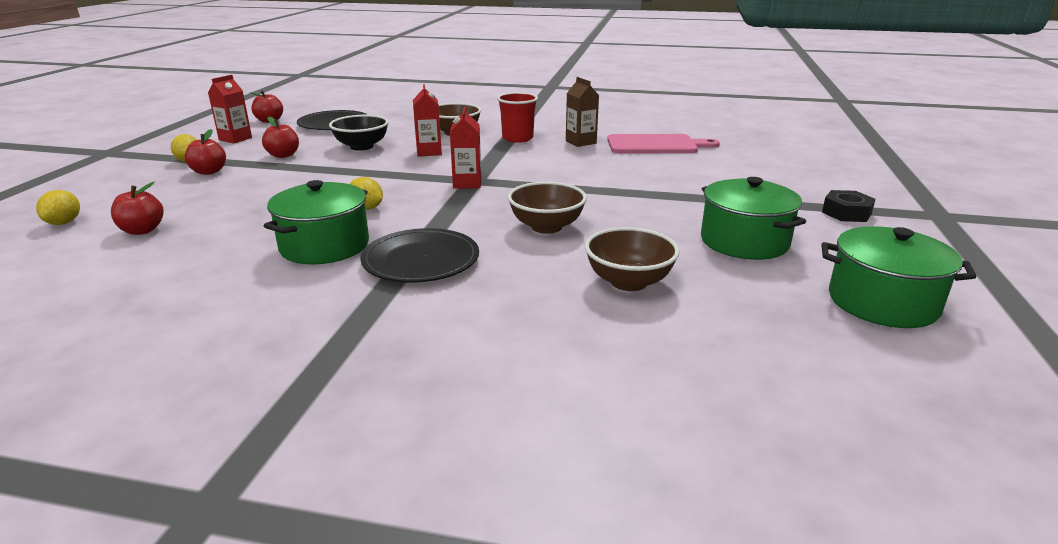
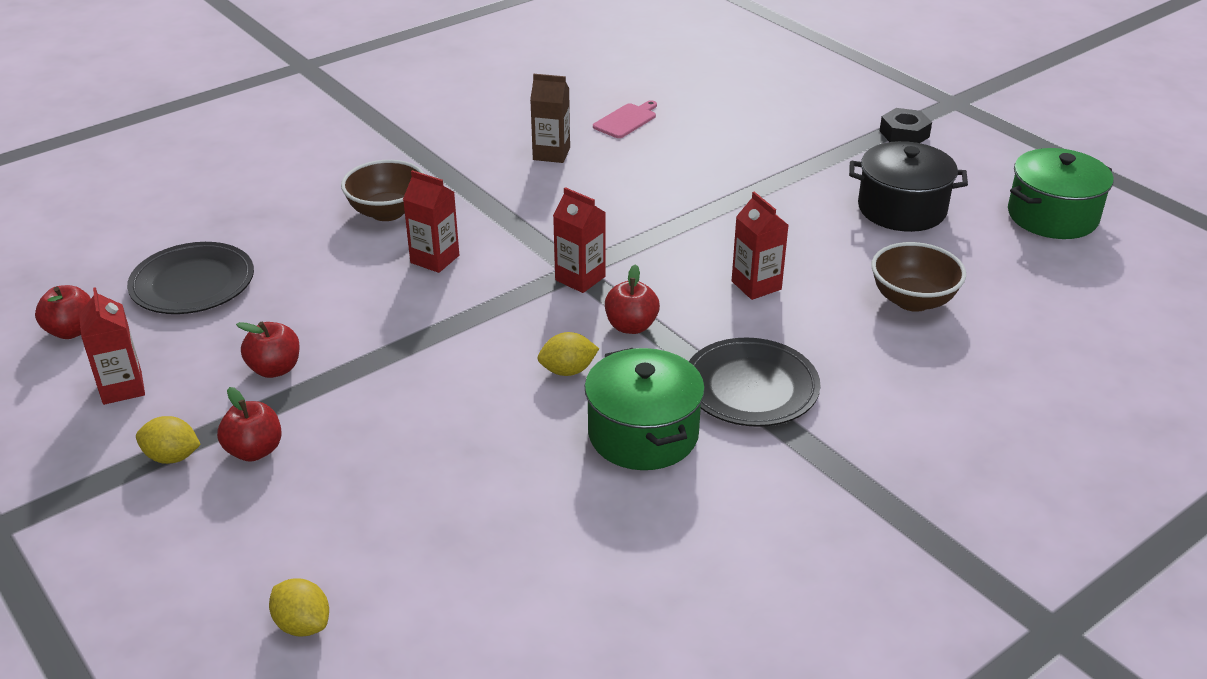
camera: 50 degrees left, 10 degrees up
red apple [111,181,164,235] -> red apple moved to [605,264,660,334]
black bowl [329,115,389,151] -> none
red cup [497,92,538,143] -> none
brown bowl [508,182,587,234] -> red carton [732,192,788,300]
pink cutting board [607,134,720,154] -> pink cutting board [593,100,657,138], size x0.56
green pot [701,177,806,260] -> black pot [849,141,968,232]

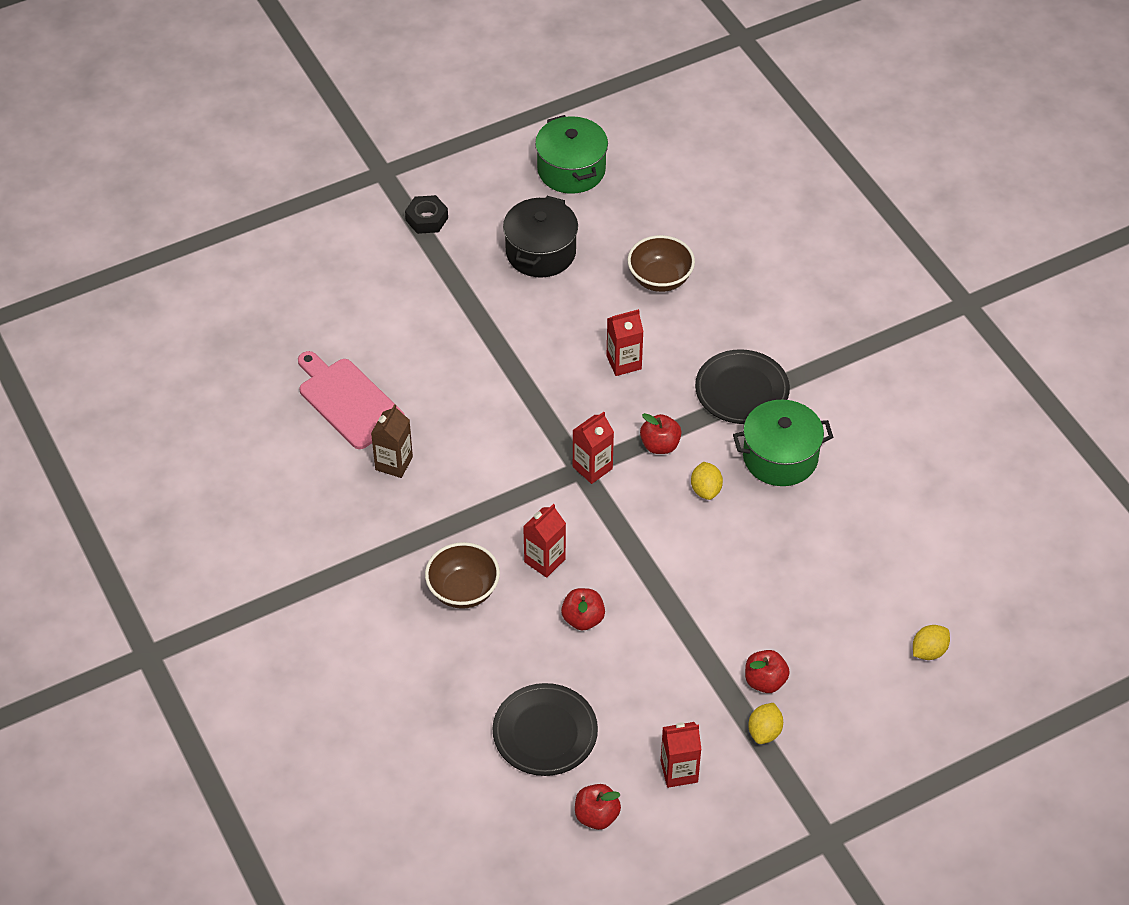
camera: 80 degrees left, 15 degrees up
red apple [236,322,300,378] -> red apple moved to [561,588,605,631]
pink cutting board [593,100,657,138] -> pink cutting board [298,351,404,449], size x1.80

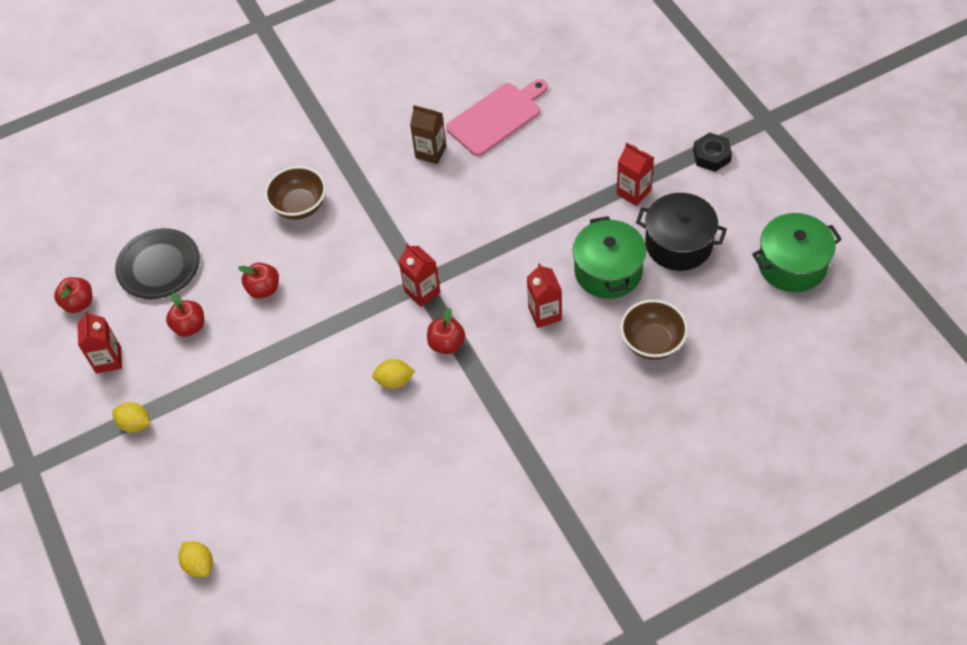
camera: 95 degrees right, 5 degrees up
red carton [523,504,566,578] -> red carton moved to [616,143,654,206]
black plate [695,349,790,424] -> none
green pot [733,400,833,486] -> green pot moved to [573,216,646,299]
red apple [745,650,790,693] -> red apple moved to [166,293,204,337]

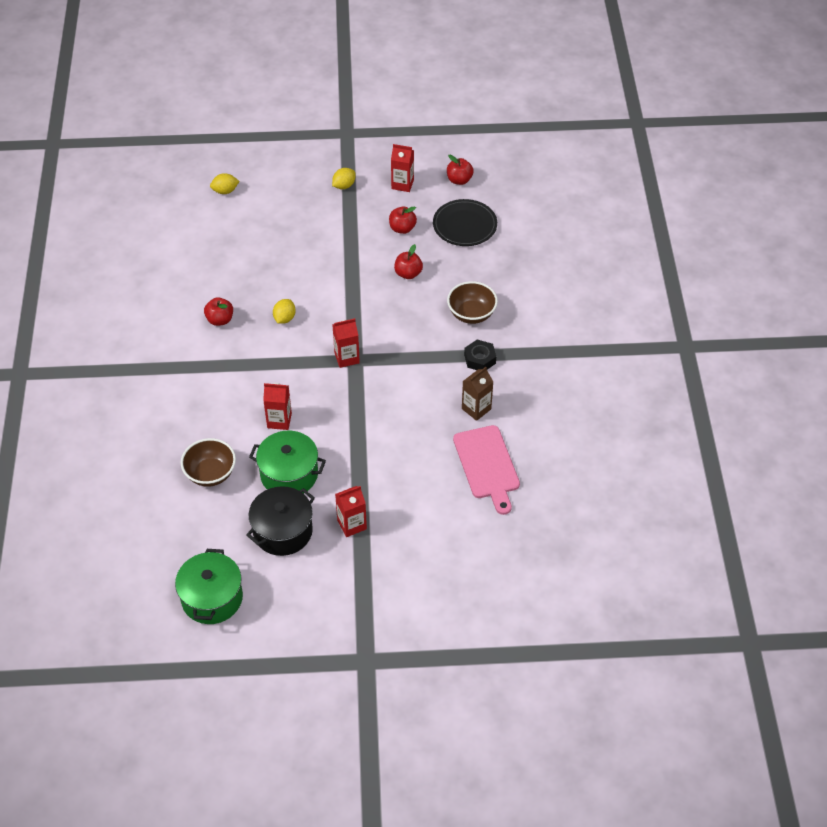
camera: 110 degrees right, 5 degrees down
red apple [427,308,465,354] -> red apple moved to [204,297,233,326]
black nut [693,132,732,172] -> black nut moved to [464,339,496,370]

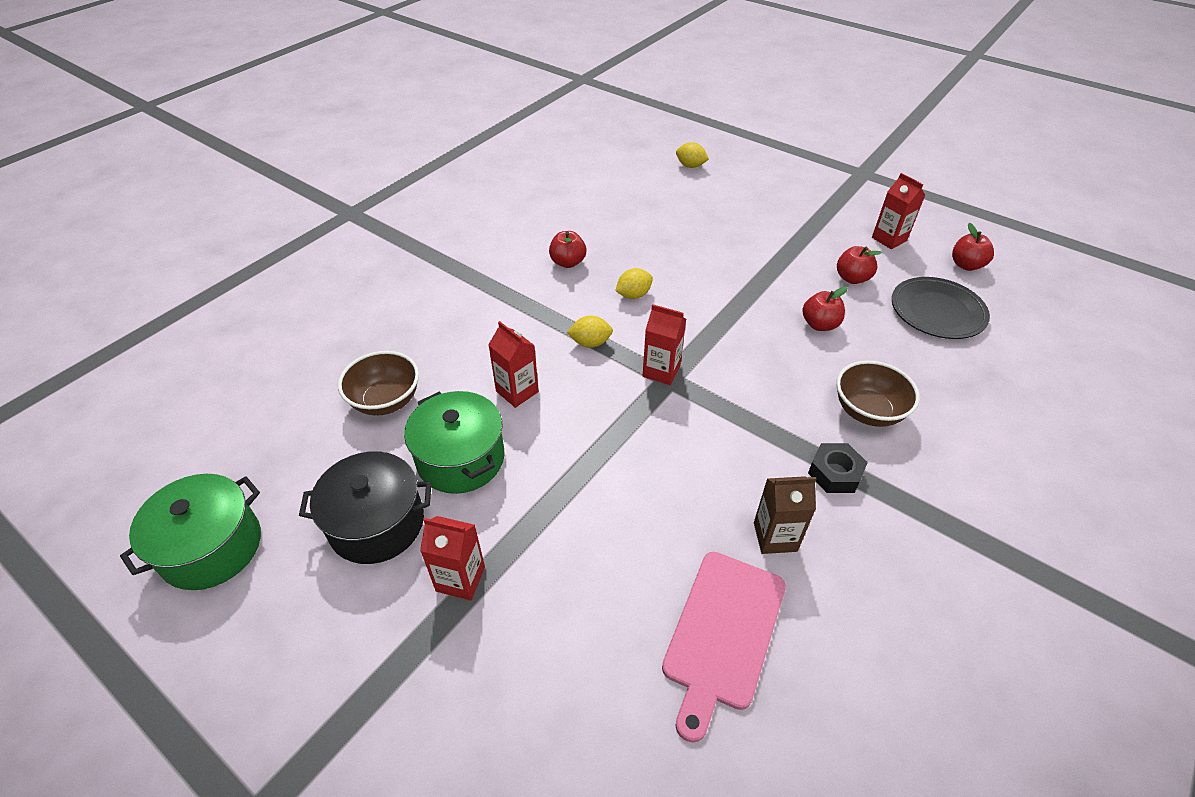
camera: 40 degrees right, 5 degrees down
yellow lemon [332,168,355,189] -> yellow lemon moved to [567,316,613,348]

